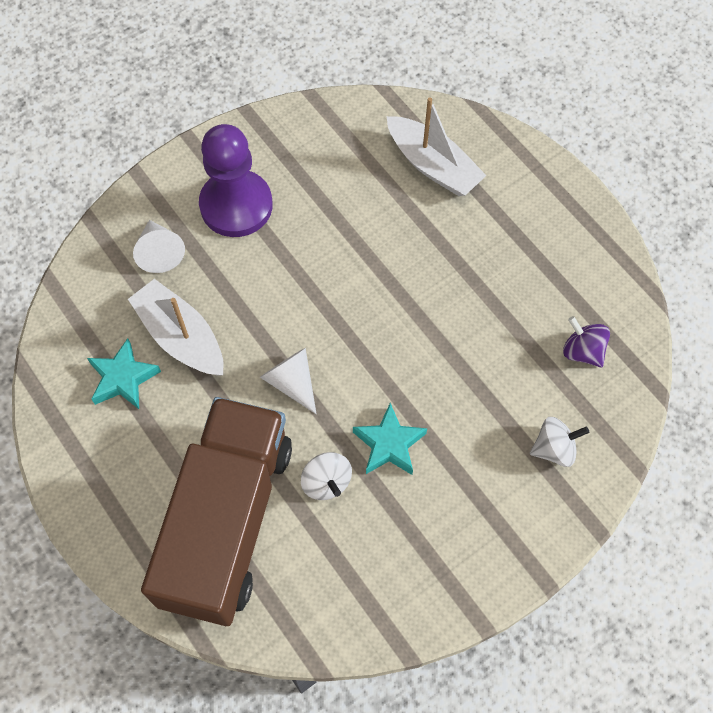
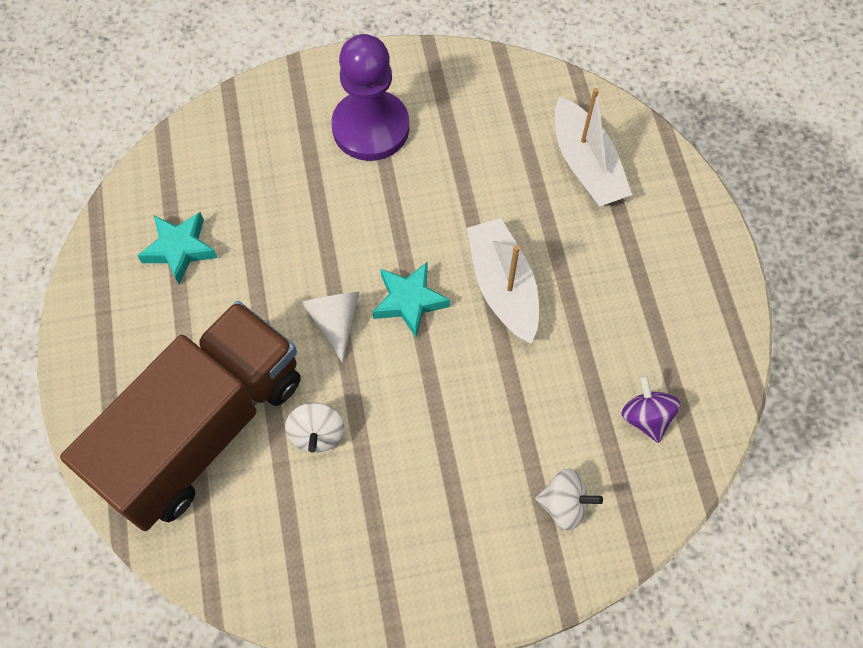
camera: 25 degrees right, 0 degrees up
white boat [128,279,224,376] -> white boat moved to [467,218,539,344]
white cone [133,220,185,273] -> none
turquoise star [353,403,427,475] -> turquoise star moved to [372,261,450,338]

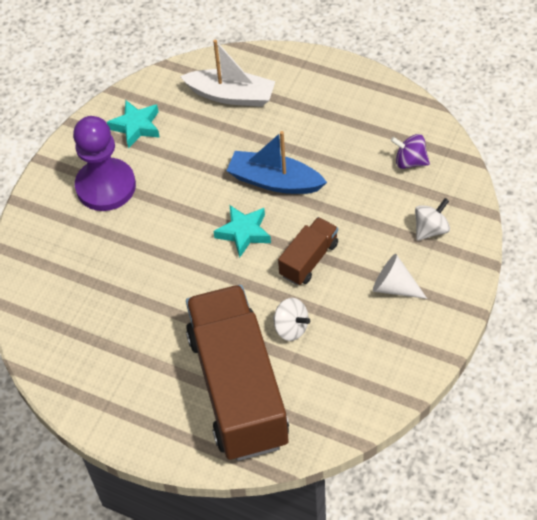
camera: 50 degrees left, 10 degrees down
turquoise star [137,212,218,284] -> turquoise star moved to [107,100,160,149]
white cone [302,292,359,363] -> white cone moved to [373,254,427,299]
white boat [467,218,539,344] -> blue boat [227,131,327,194]
none -> brown truck [278,217,338,286]

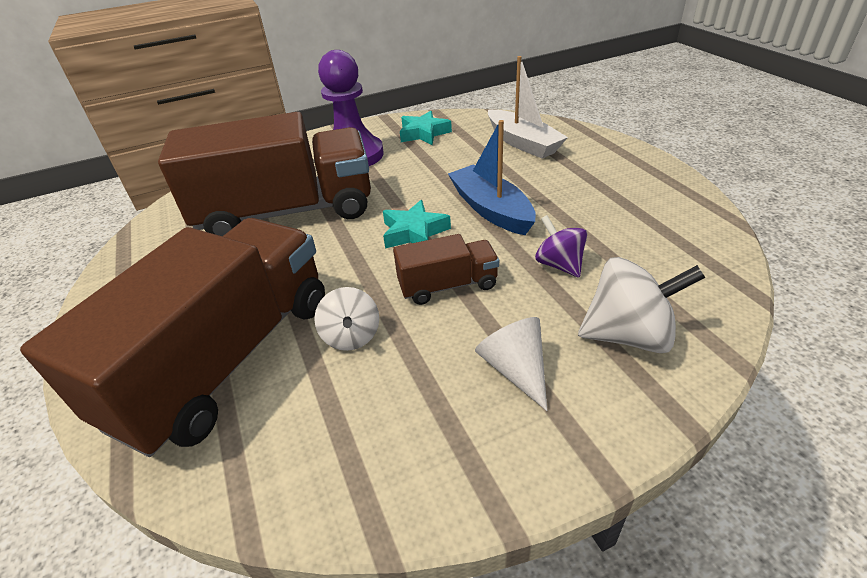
camera: 40 degrees right, 15 degrees down
purple spinning top [391,134,430,169] -> purple spinning top moved to [535,215,587,277]
white spinning top [415,198,450,241] -> white spinning top [578,257,705,353], size x1.58
none -> brown truck [158,112,371,236]

